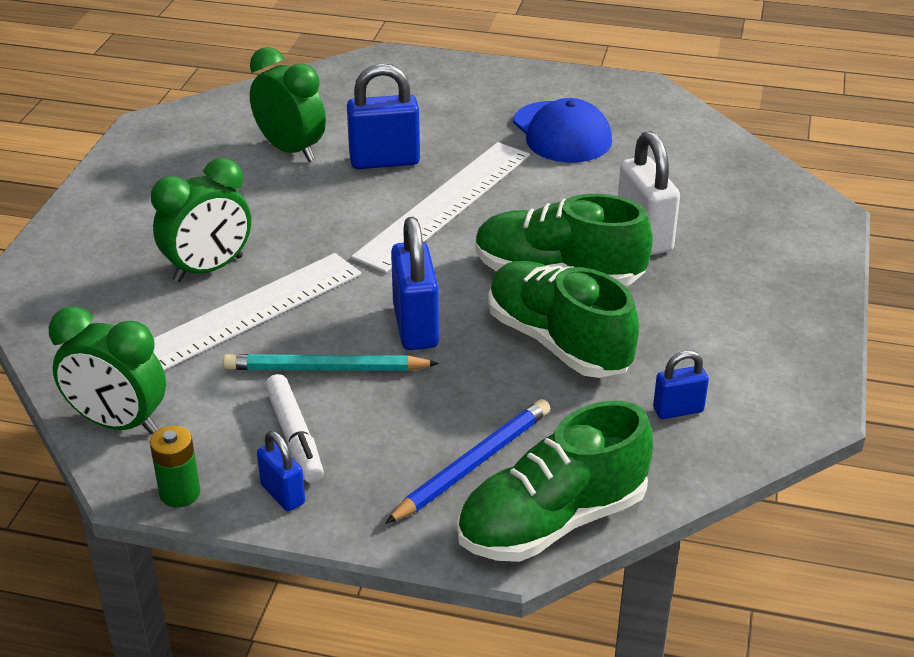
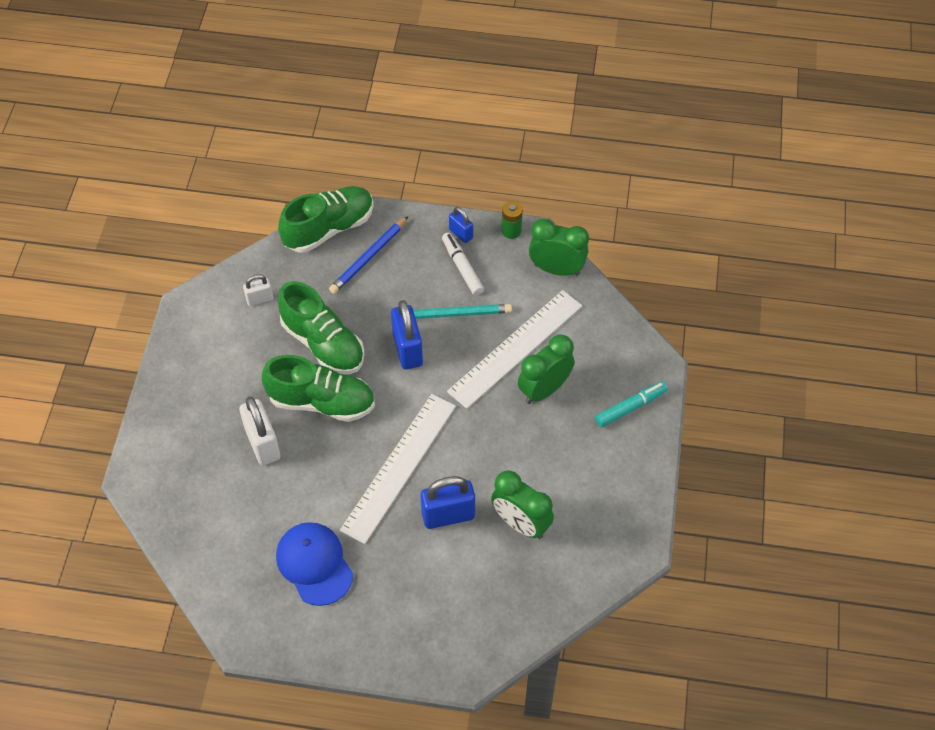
camera: 175 degrees right, 20 degrees up
blue padlock [653,351,709,419] -> white padlock [243,274,273,306]
none -> turquoise marker [595,381,668,427]

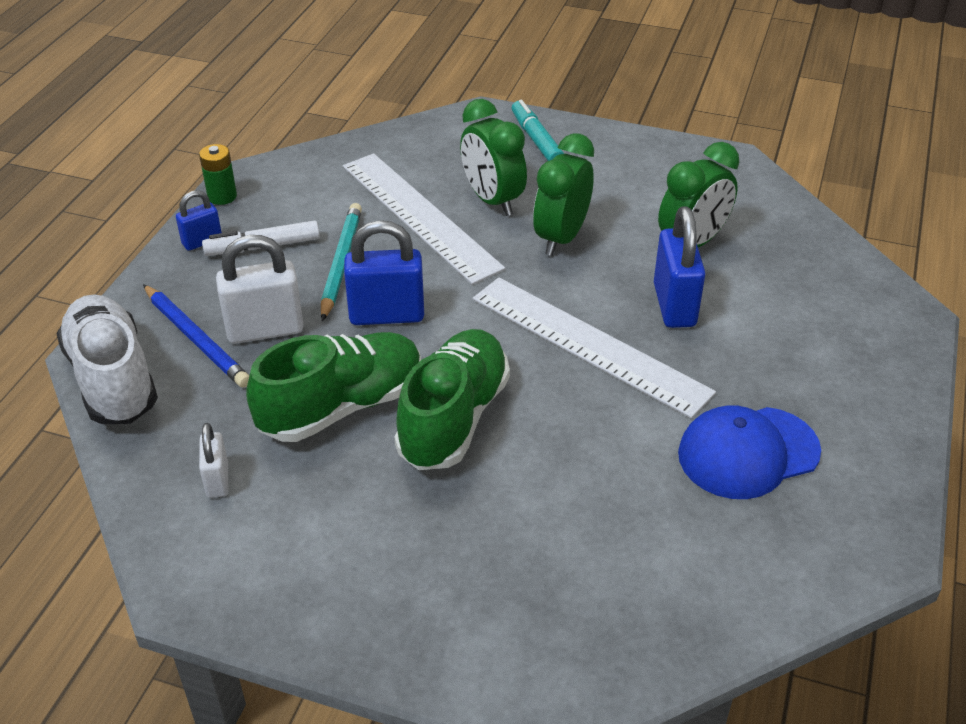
camera: 80 degrees left, 15 degrees down
white padlock [239,396,281,466] -> white padlock moved to [216,235,304,344]
green shoe [278,186,374,253] -> white shoe [56,294,158,424]
green clock [529,219,589,276] -> green clock moved to [533,133,594,256]

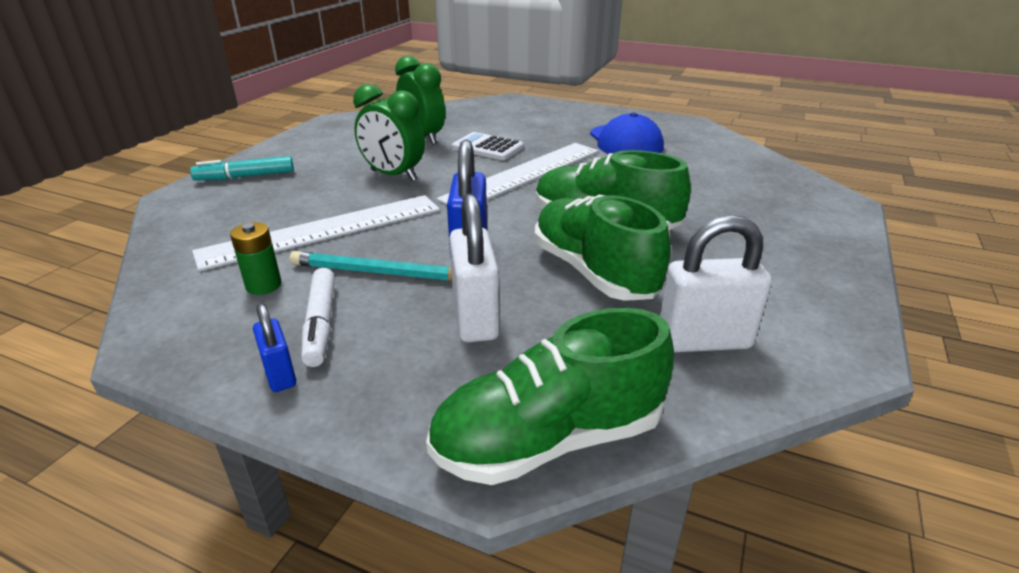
camera: 85 degrees left, 10 degrees down
white shoe [56,294,158,424] -> green shoe [426,307,674,485]
blue pencil [143,284,249,388] -> none
green battery [199,144,237,205] -> green battery moved to [230,222,282,295]
white padlock [199,423,228,498] -> white padlock [660,215,772,352], size x1.78
green clock [460,99,527,216] -> none
blue padlock [654,206,706,328] -> white calculator [452,132,524,160]

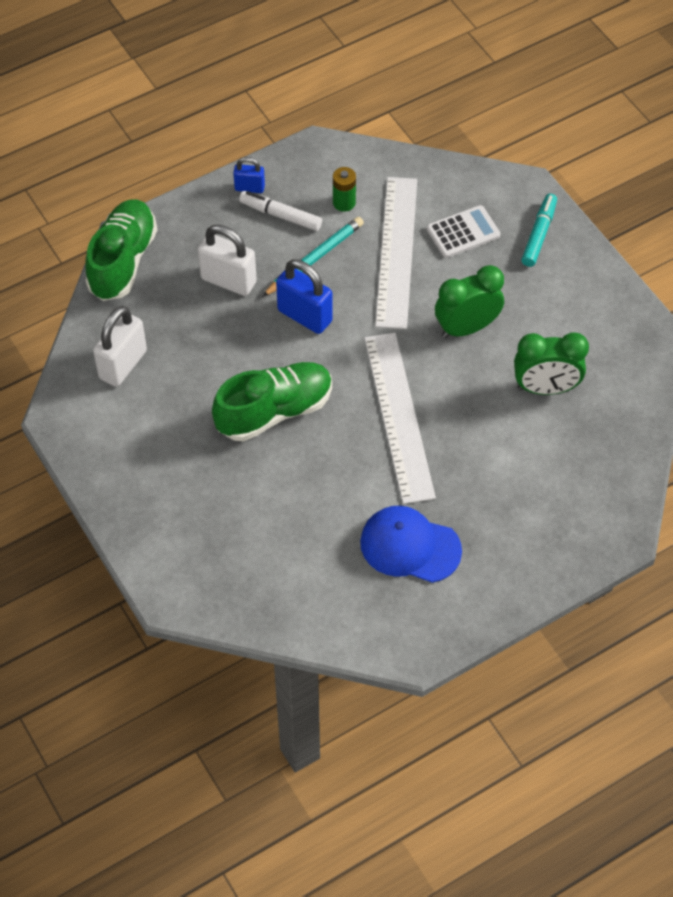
camera: 125 degrees right, 25 degrees up
white calculator [452,132,524,160] -> white calculator moved to [427,205,500,258]
green shoe [534,195,671,301] -> none

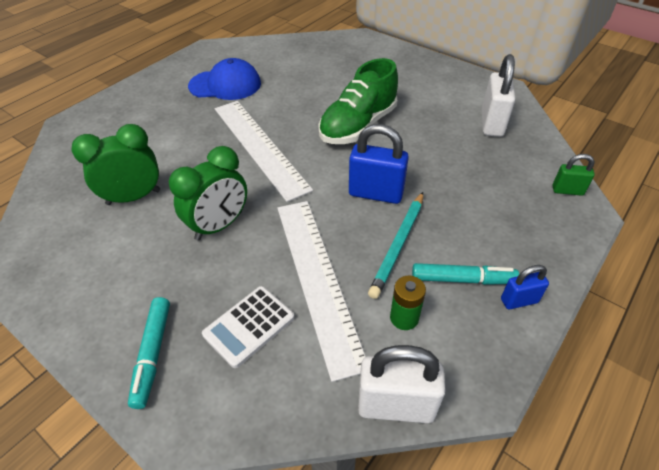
camera: 160 degrees right, 10 degrees down
green shoe [85,200,157,301] -> green padlock [552,154,595,196]
white padlock [198,225,257,296] -> white padlock moved to [358,345,446,423]
white marker [239,191,322,231] -> turquoise marker [412,263,519,285]

